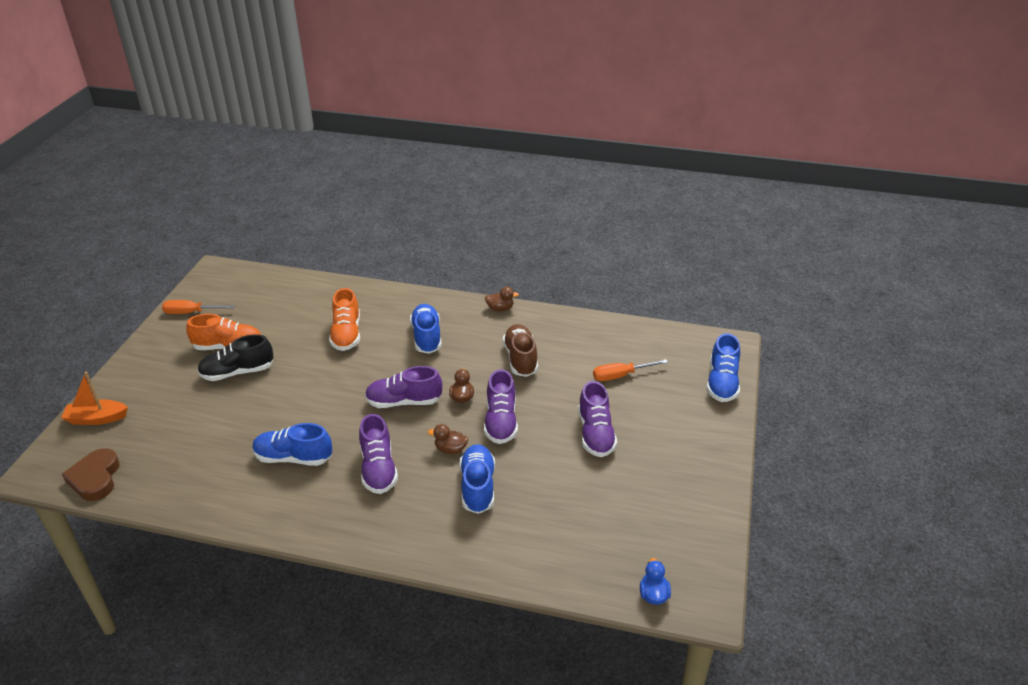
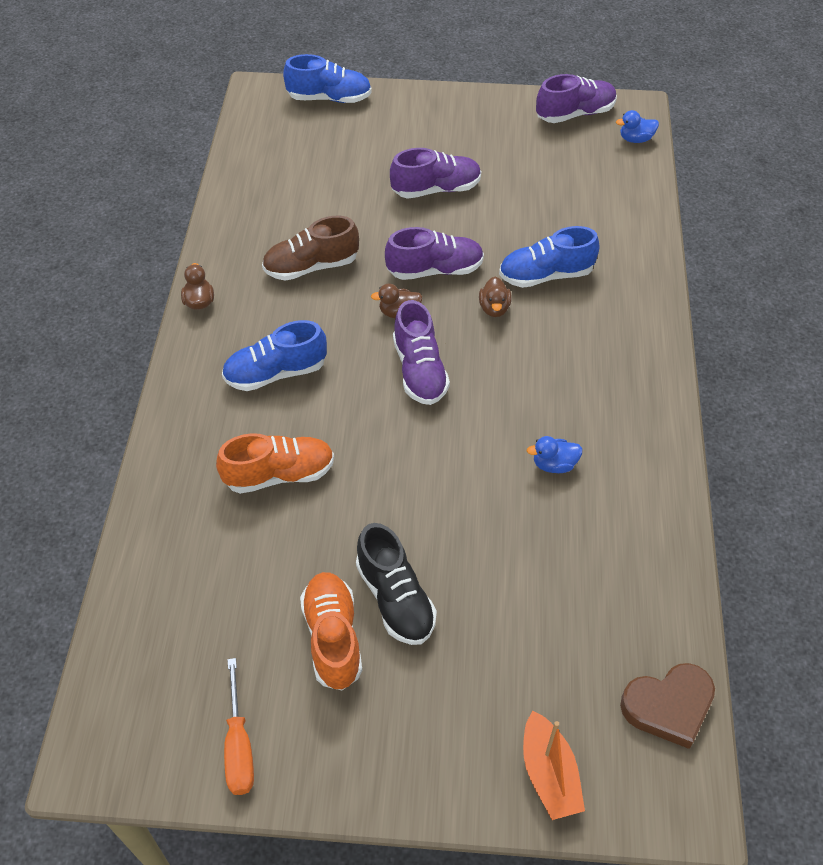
camera: 100 degrees left, 15 degrees up
blue shoe [252,423,332,466] -> blue duck [527,436,583,473]
purple shoe [359,414,398,494] -> purple shoe moved to [536,74,617,123]
orange screwdriver [593,359,668,381] -> none

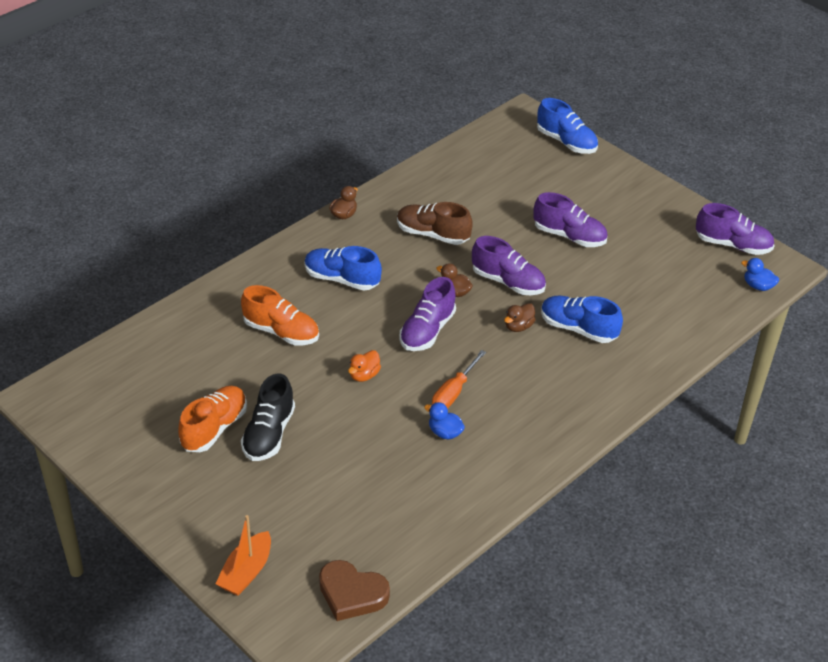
camera: 40 degrees right, 10 degrees down
orange screwdriver [224,658,254,795] -> orange screwdriver moved to [432,350,486,409]
none -> orange duck [348,350,381,382]

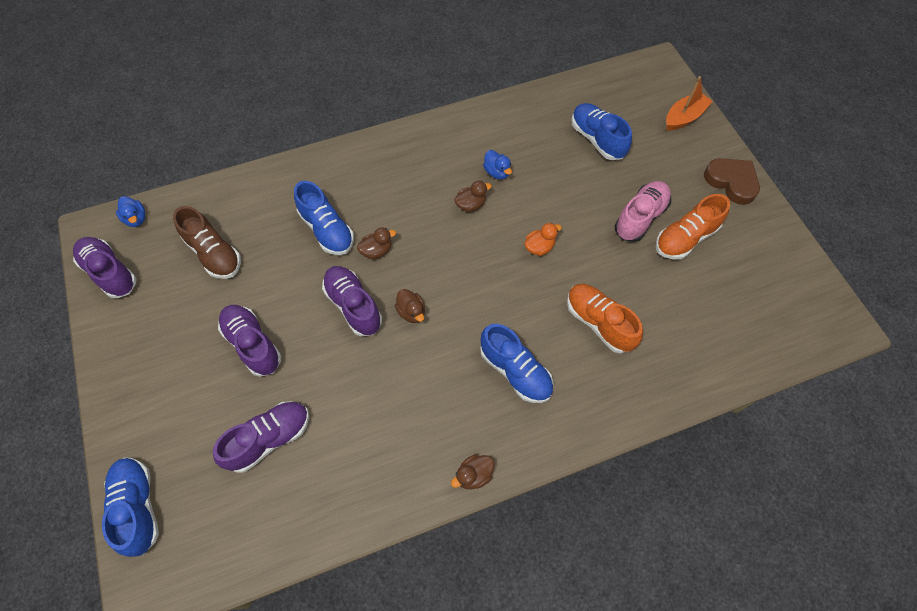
camera: 155 degrees left, 20 degrees up
black shoe [241,374,295,461] -> pink shoe [614,181,671,242]
brown heart [319,560,390,621] -> brown heart moved to [704,158,760,205]
brown shoe [397,202,473,245] -> brown shoe moved to [173,206,241,279]
purple shoe [399,277,456,351] -> purple shoe moved to [213,401,309,473]
orange screwdriver [432,350,486,409] -> brown duck [454,181,492,212]
none -> blue shoe [571,103,632,160]

